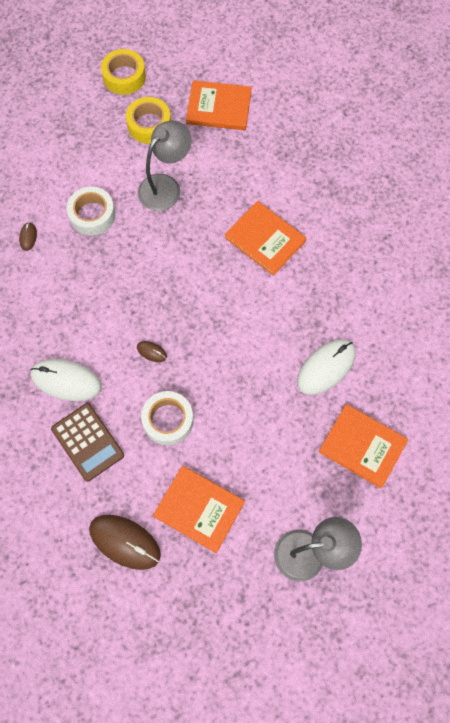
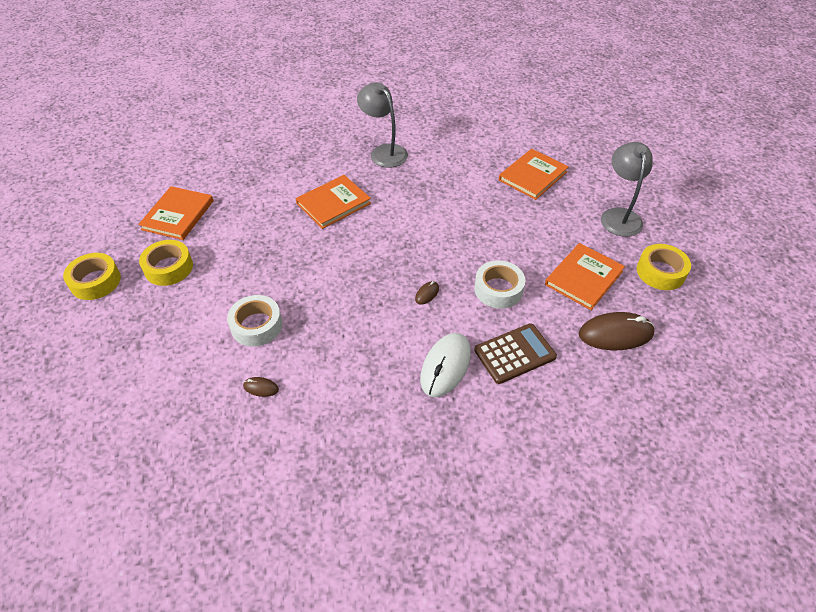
camera: 80 degrees left, 20 degrees down
brown mouse [89,515,161,570] -> brown mouse turned 45 degrees clockwise [579,312,655,350]
grey lamp [138,121,192,211] -> grey lamp moved to [357,82,408,168]
white mouse [297,339,356,395] -> none
none -> yellow tape [637,244,691,290]

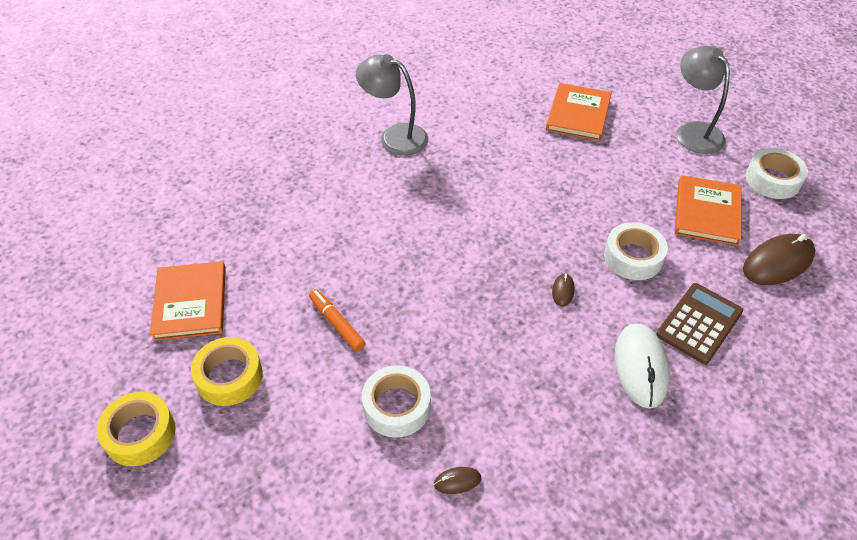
camera: 25 degrees left, 0 degrees up
orange book [296,175,371,229] -> none
yellow tape [637,244,691,290] -> white tape [746,148,808,199]
none -> orange marker [309,289,366,352]

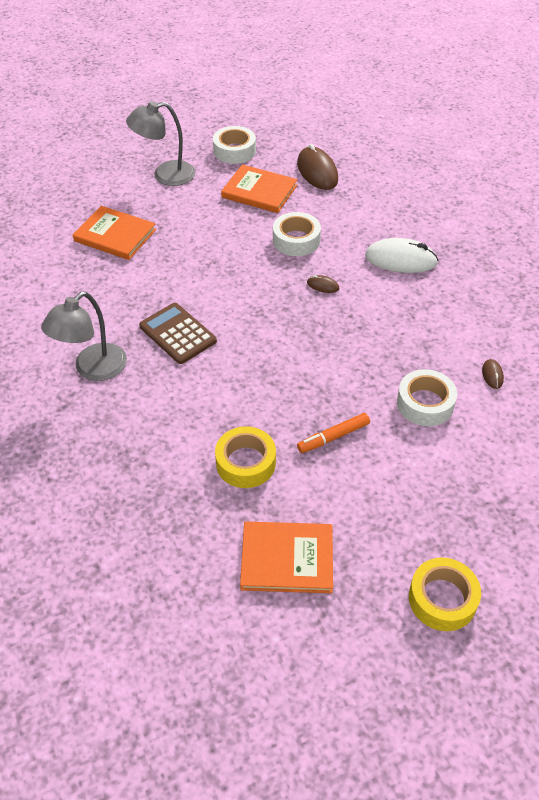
camera: 80 degrees left, 0 degrees up
yellow tape [191,337,263,406] -> yellow tape moved to [215,426,276,488]
brown calculator [656,283,743,364] -> brown calculator moved to [139,303,217,364]

